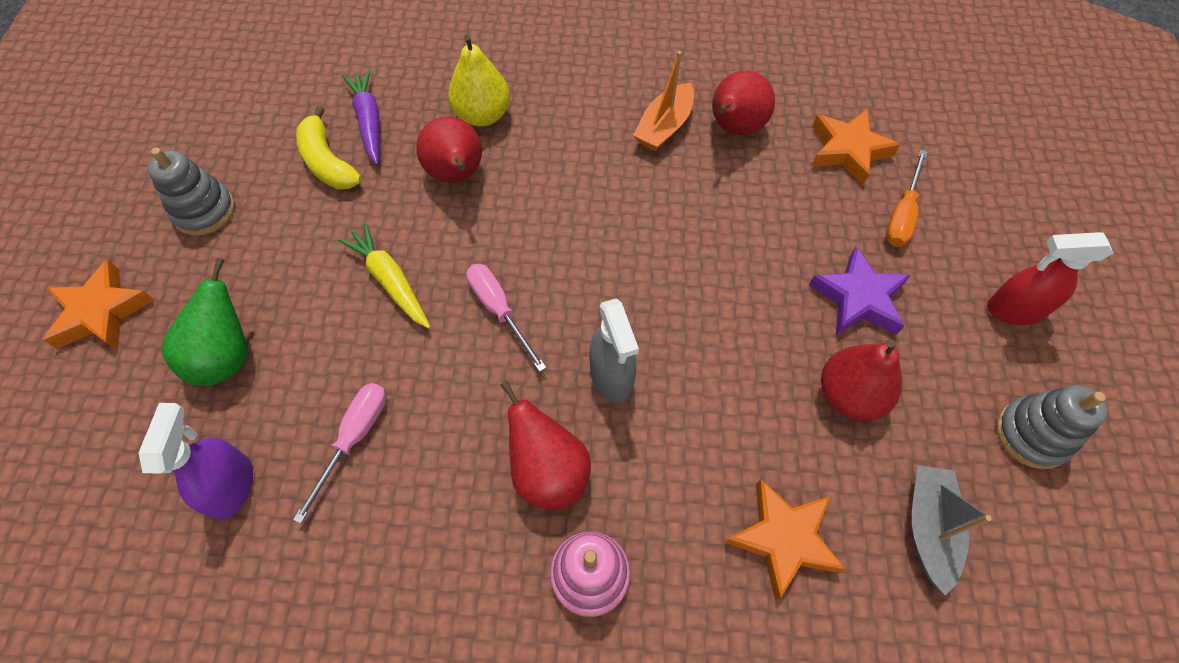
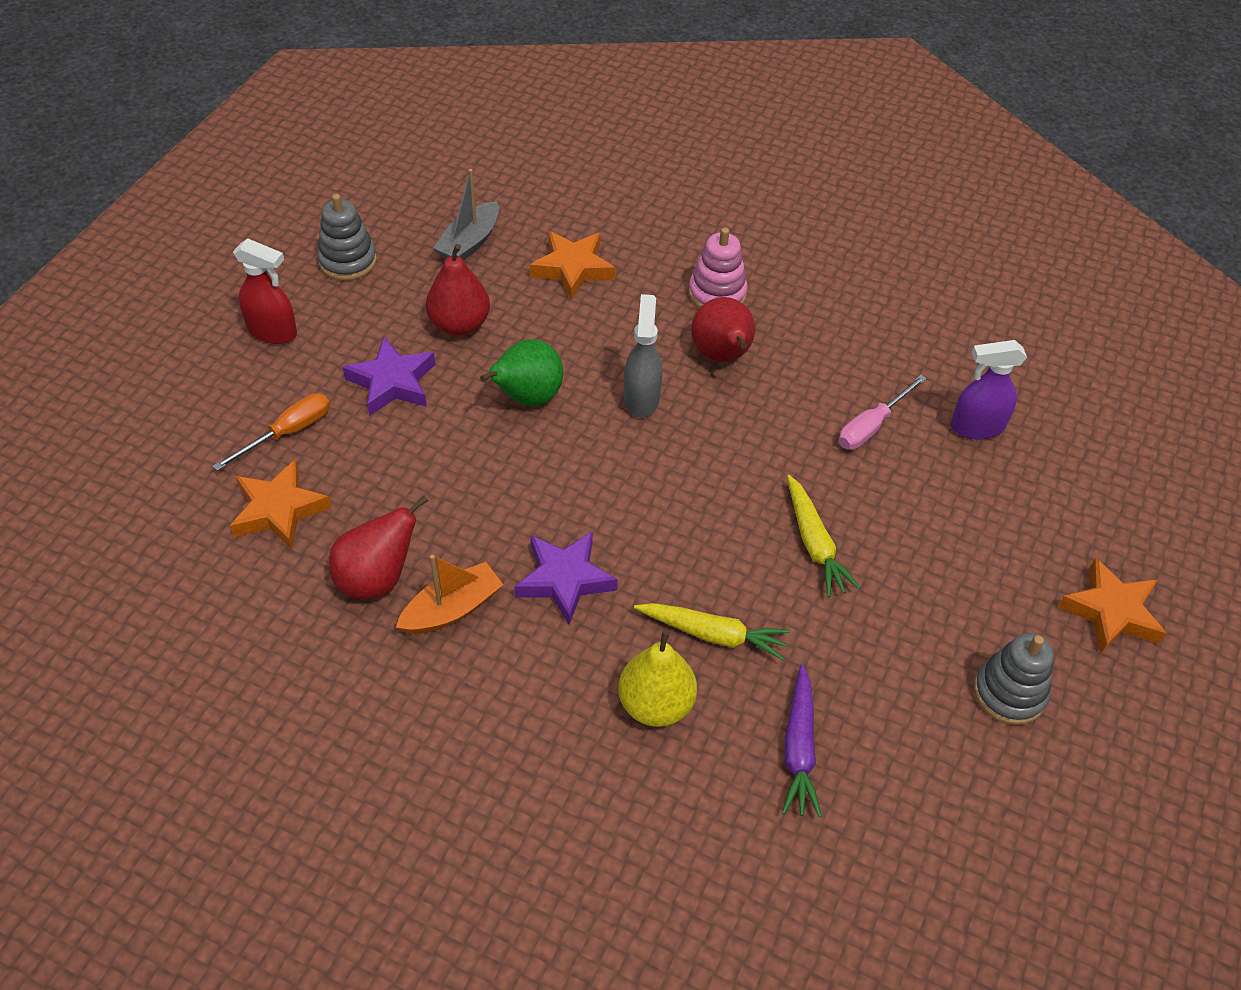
camera: 160 degrees left, 10 degrees down
purple spray bottle [139,403,253,520] -> purple spray bottle turned 60 degrees clockwise [951,340,1027,439]
green pear [162,258,247,386] -> green pear moved to [480,339,563,406]
yellow banana [296,106,362,189] -> none
red pear [416,116,482,183] -> yellow carrot [634,603,791,660]
pink screwdriver [467,264,547,372] -> none
none -> purple star [514,531,618,625]

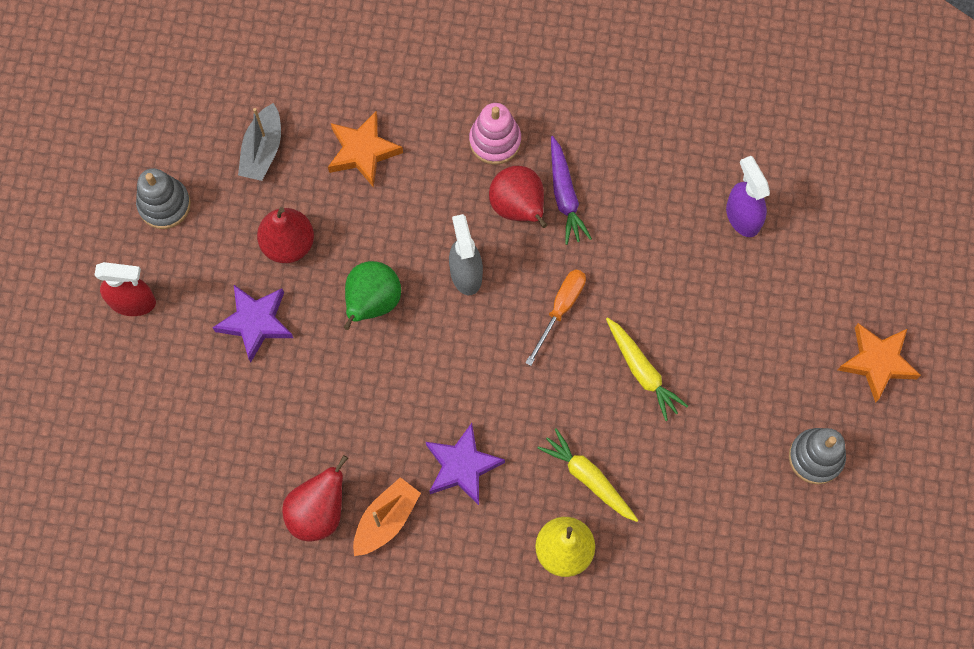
camera: 15 degrees left, 20 degrees up
orange screwdriver [213,393,330,471] -> orange screwdriver moved to [525,269,586,366]
orange star [230,459,332,549] -> none
yellow carrot [634,603,791,660] -> yellow carrot turned 135 degrees counterclockwise [537,428,638,522]
purple carrot [782,664,822,818] -> purple carrot moved to [551,136,592,245]
pink screwdriver [839,375,927,450] -> none
purple spray bottle [951,340,1027,439] -> purple spray bottle turned 90 degrees clockwise [726,156,770,237]

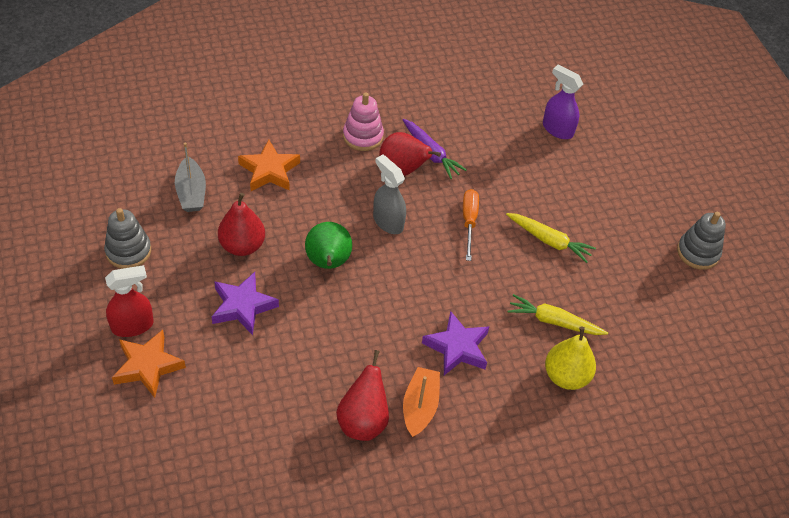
camera: 30 degrees left, 20 degrees down
orange star [838,323,921,403] -> orange star moved to [112,330,186,398]

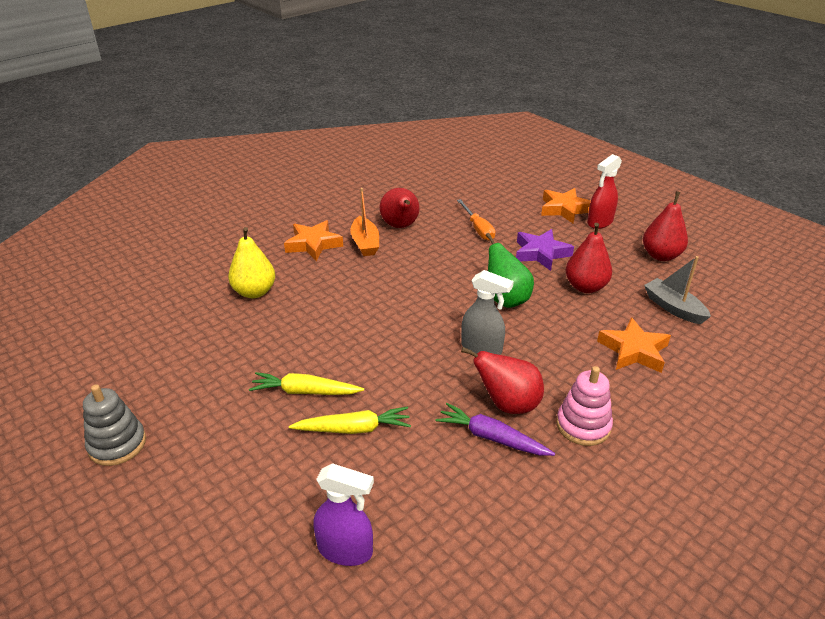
camera: 160 degrees right, 15 degrees down
grey stacking toy [104,208,151,269] -> red pear [643,191,688,261]
purple star [422,311,490,375] -> none
orange screwdriver [463,189,479,261] -> orange screwdriver moved to [457,199,495,241]
yellow carrot [508,294,608,335] -> yellow carrot moved to [289,406,411,434]
none -> orange star [284,220,343,261]

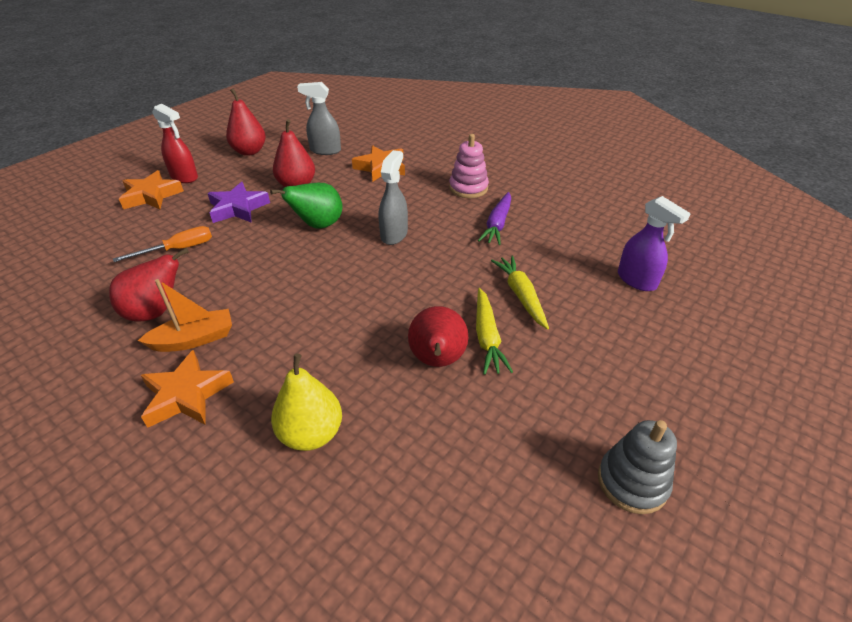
camera: 100 degrees left, 5 degrees up
purple spray bottle [313,463,374,566] -> purple spray bottle turned 135 degrees clockwise [618,196,691,291]
red pear [461,347,544,414] -> red pear moved to [408,306,468,367]
grey boat [644,256,711,324] -> grey spray bottle [297,82,341,155]

